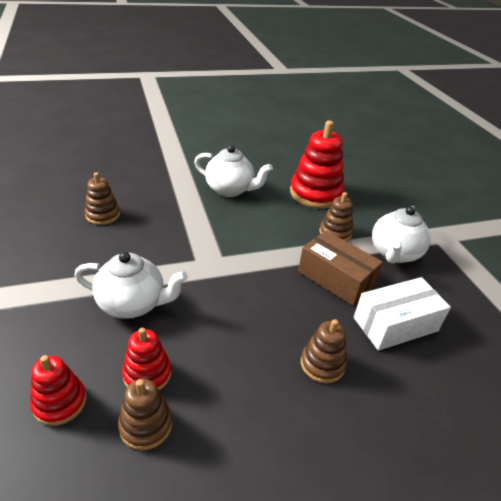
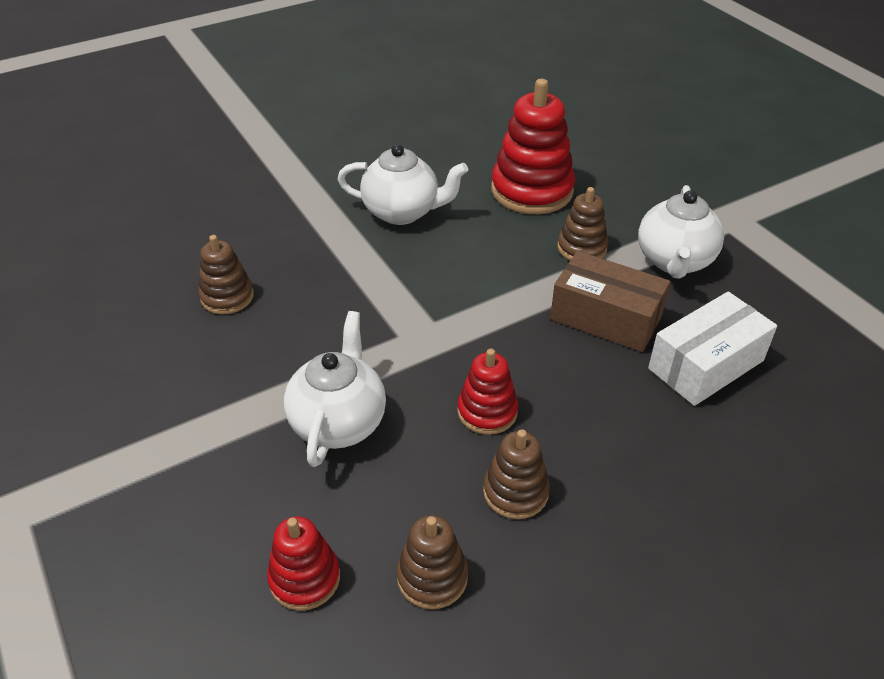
camera: 10 degrees left, 5 degrees up
white teapot [75,252,188,319] -> white teapot turned 75 degrees counterclockwise [284,311,386,467]
red stacking toy [122,328,171,391] -> red stacking toy moved to [457,349,518,435]
brown stacking toy [301,319,347,383] -> brown stacking toy moved to [483,429,550,519]

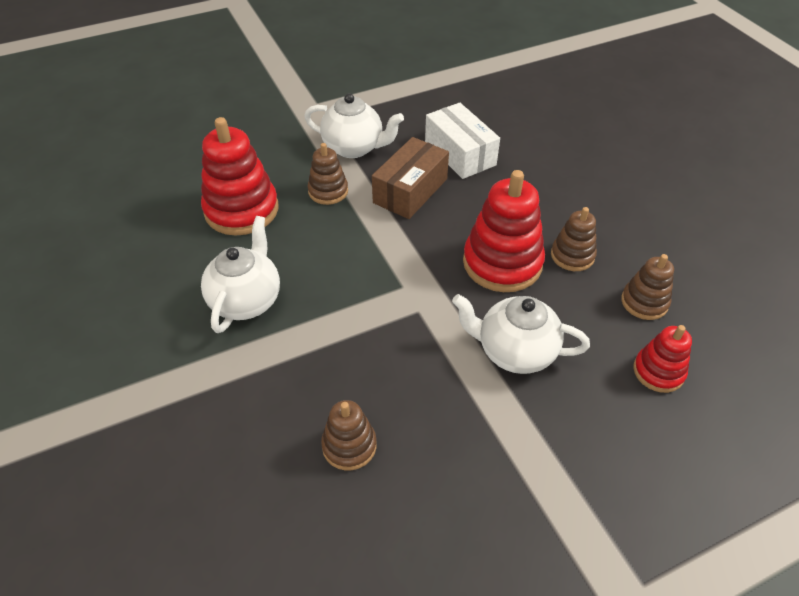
camera: 85 degrees left, 5 degrees up
red stacking toy [457,349,518,435] -> red stacking toy [463,170,545,292], size x1.80

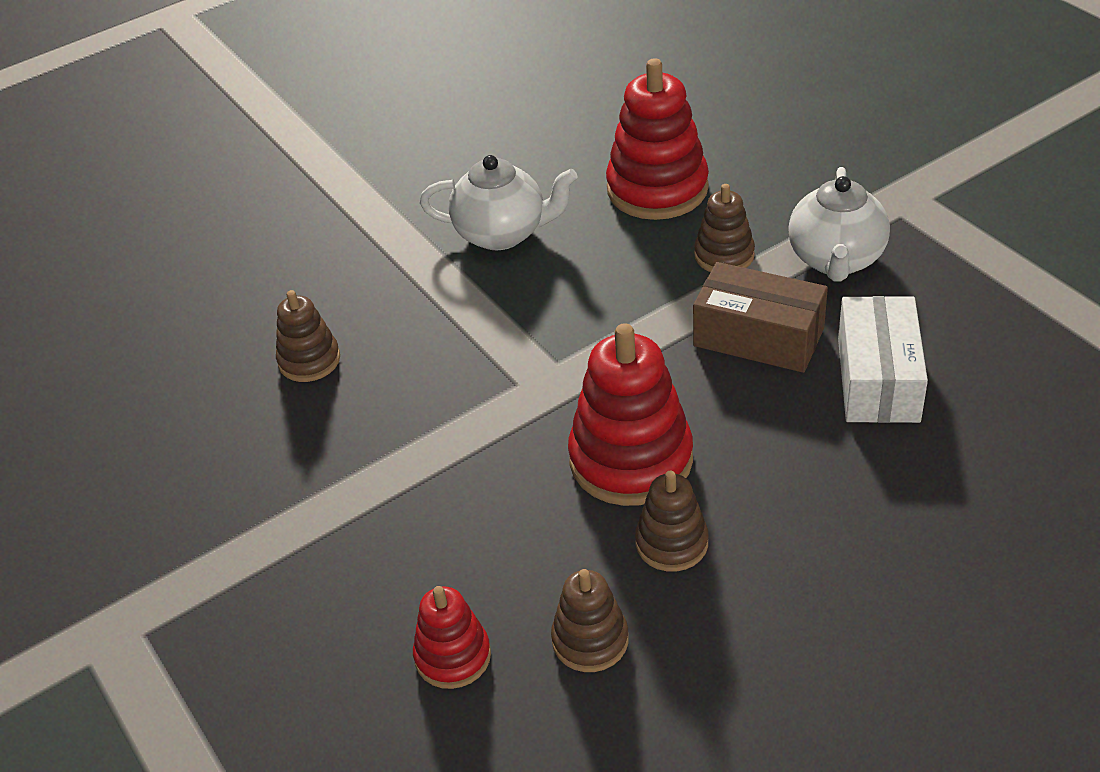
camera: 85 degrees right, 5 degrees down
white box [425,103,500,179] -> white box turned 45 degrees counterclockwise [838,296,928,423]
white teapot [452,294,590,374] -> none

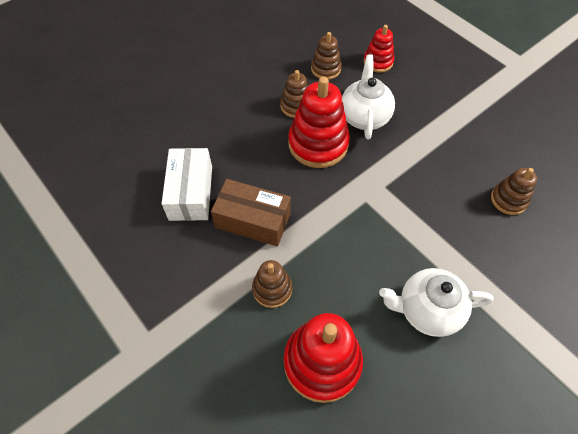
camera: 170 degrees right, 15 degrees up
white teapot [788,167,890,282] -> white teapot moved to [342,54,395,140]

